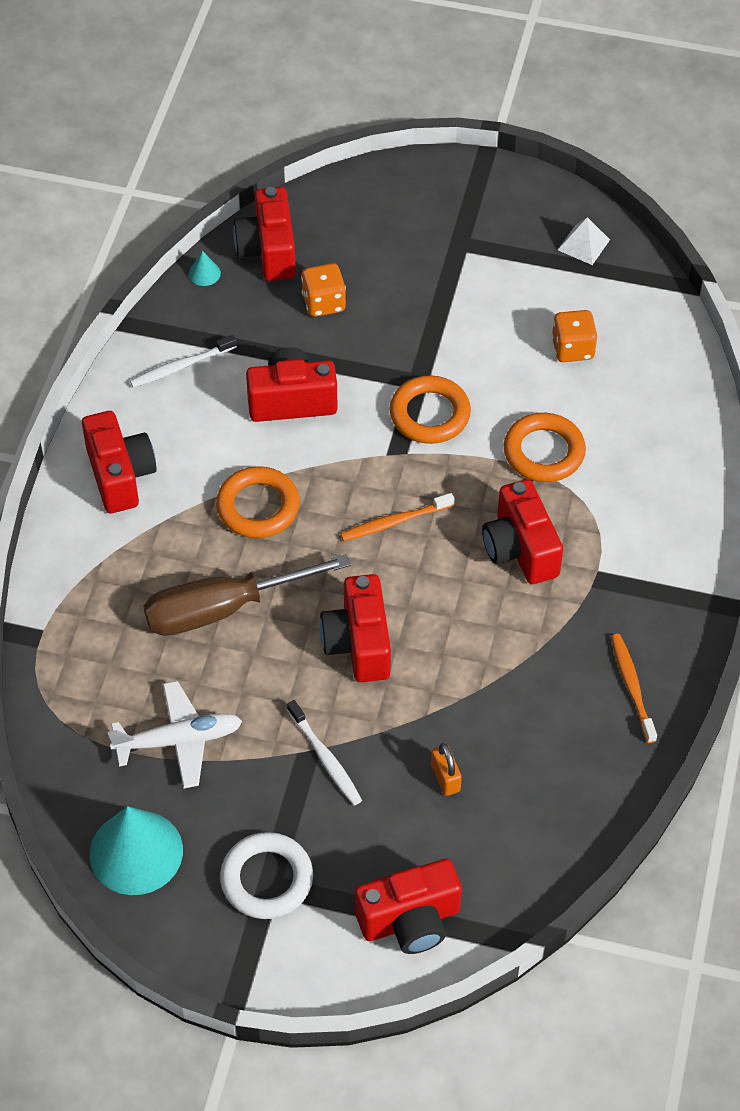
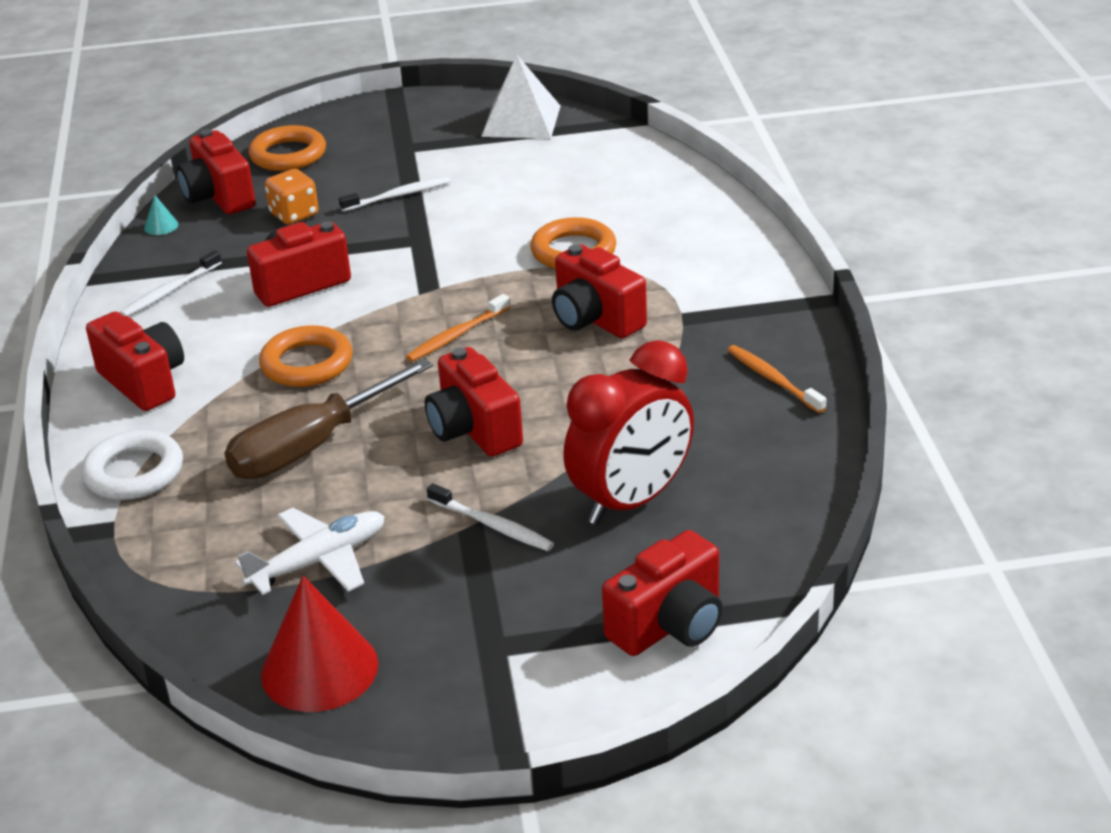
camera: 20 degrees left, 20 degrees down
turquoise cone [89,806,183,895] -> red cone [261,576,378,712]
white ring [220,832,313,919] -> white ring moved to [82,430,183,500]
orange ring [390,375,471,444] -> orange ring moved to [248,125,326,171]
orange padlock [431,743,462,796] -> red clock [563,340,694,525]
orange dice [551,310,597,362] -> none
white pyramid [558,217,610,265] -> white pyramid [481,55,561,138], size x1.80
none -> white toothbrush [339,176,451,212]

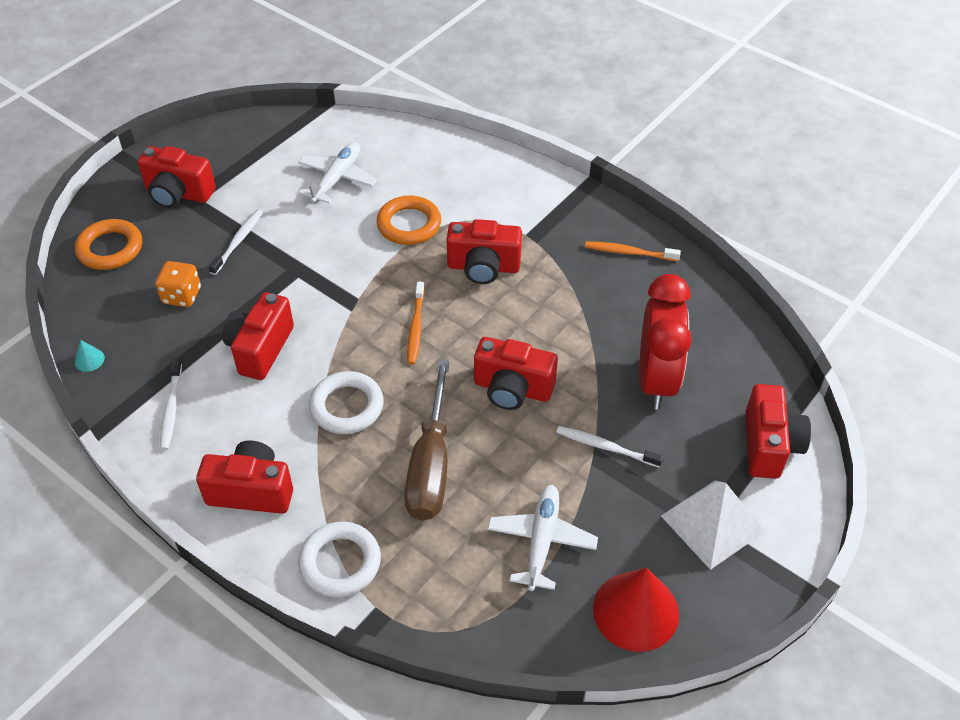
camera: 45 degrees left, 15 degrees up
red camera [176,129,256,214] -> red camera moved to [138,146,216,208]
orange ring [259,325,353,387] -> white ring [309,371,384,434]
white toothbrush [427,483,554,551] -> white toothbrush turned 150 degrees counterclockwise [556,426,663,467]
white pyramid [481,55,561,138] -> white pyramid moved to [661,480,765,570]
none -> white plane [298,142,377,203]

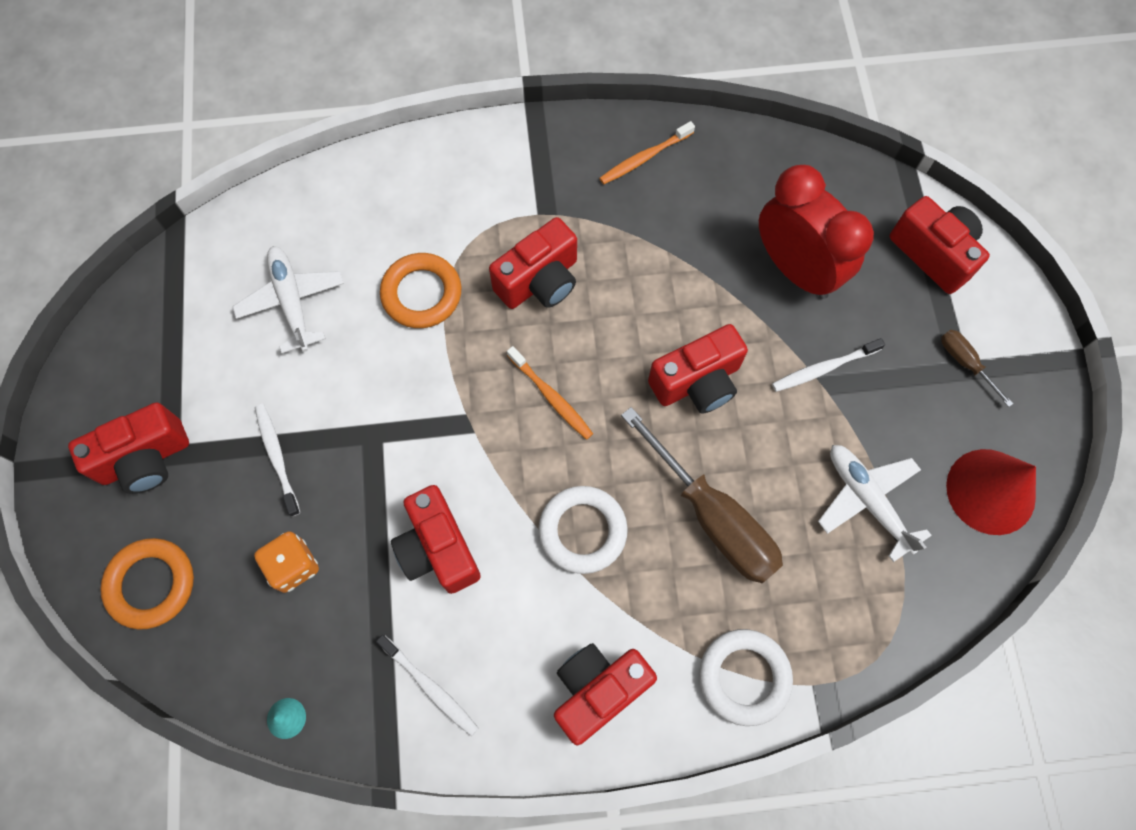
camera: 45 degrees left, 20 degrees up
white pyramid [661,480,765,570] -> brown screwdriver [941,330,1013,407]

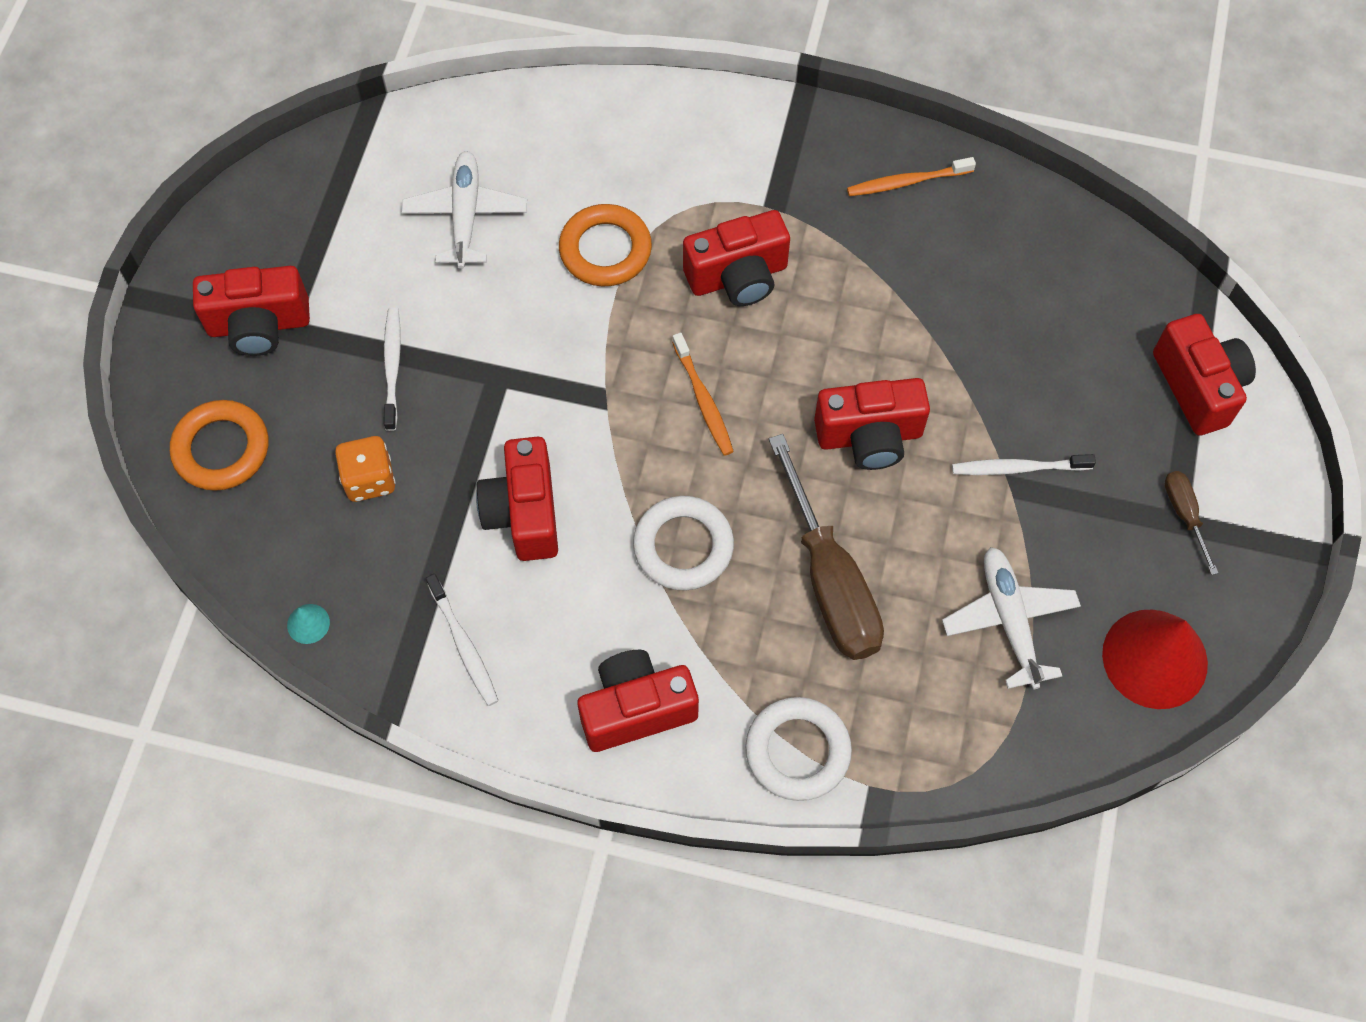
camera: 20 degrees right, 5 degrees down
red clock [759,165,874,299] -> none

